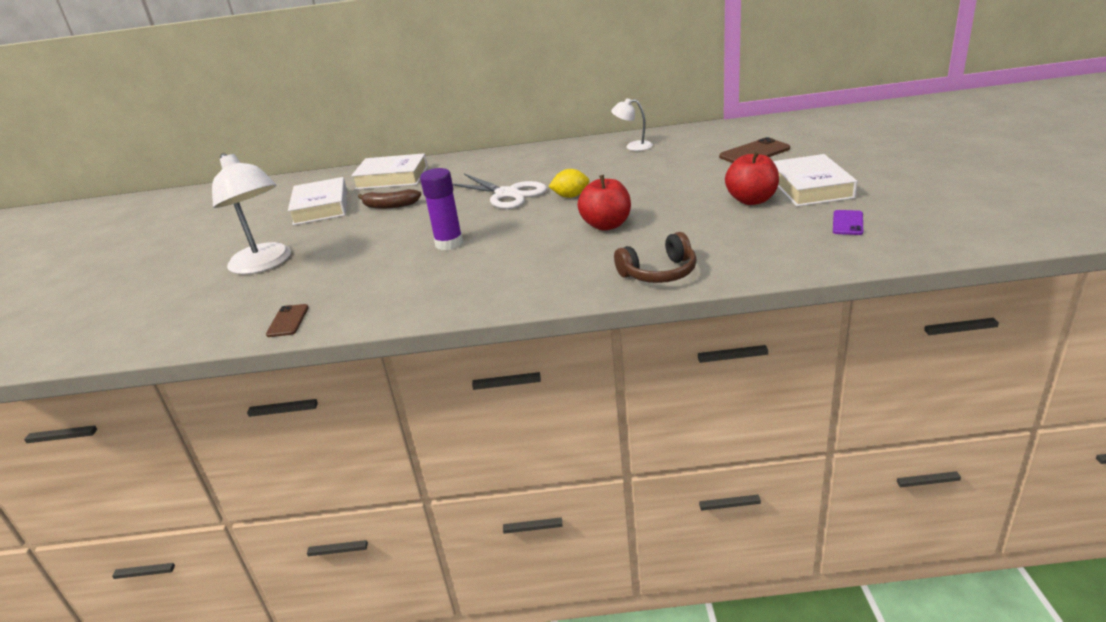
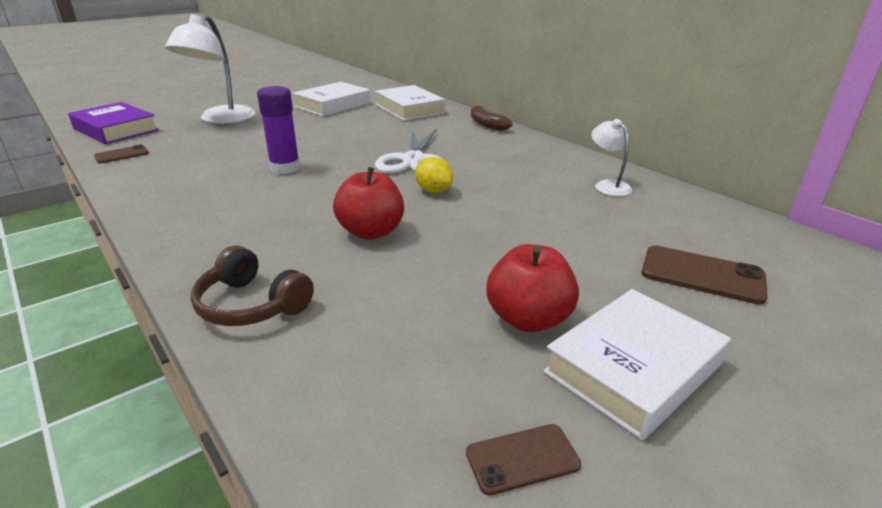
camera: 50 degrees right, 0 degrees up
brown banana [358,189,422,209] -> brown banana moved to [471,105,513,131]
purple phone [833,210,863,235] -> brown phone [466,424,581,496]
none -> purple book [68,102,159,144]

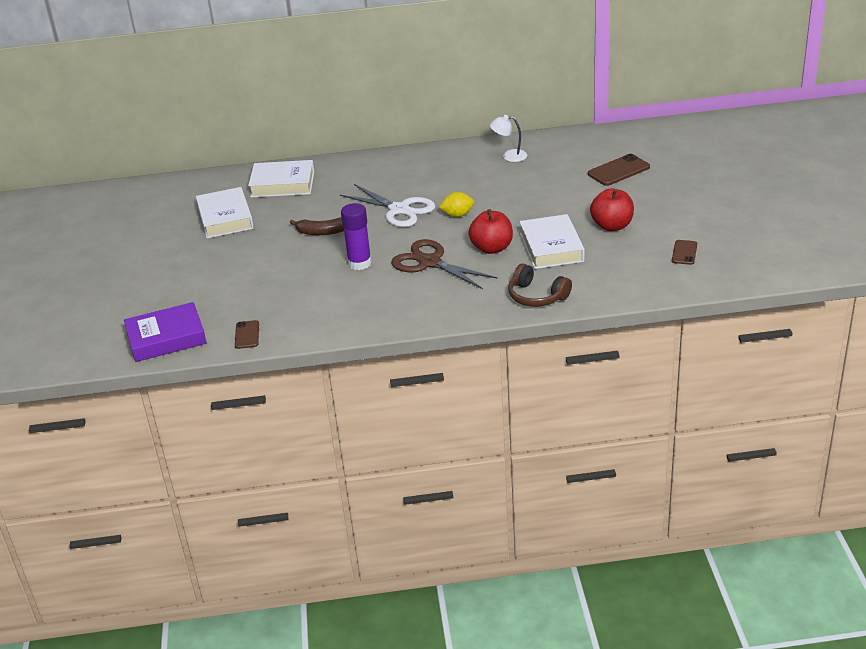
camera: 55 degrees left, 5 degrees up
white lamp [165,14,256,124] -> none
brown headphones [191,245,314,326] -> brown headphones turned 60 degrees clockwise [508,264,572,307]
brown banana [471,105,513,131] -> brown banana moved to [290,217,344,235]
white book [543,289,731,440] -> white book moved to [519,214,585,269]
none -> brown scissors [391,239,498,289]

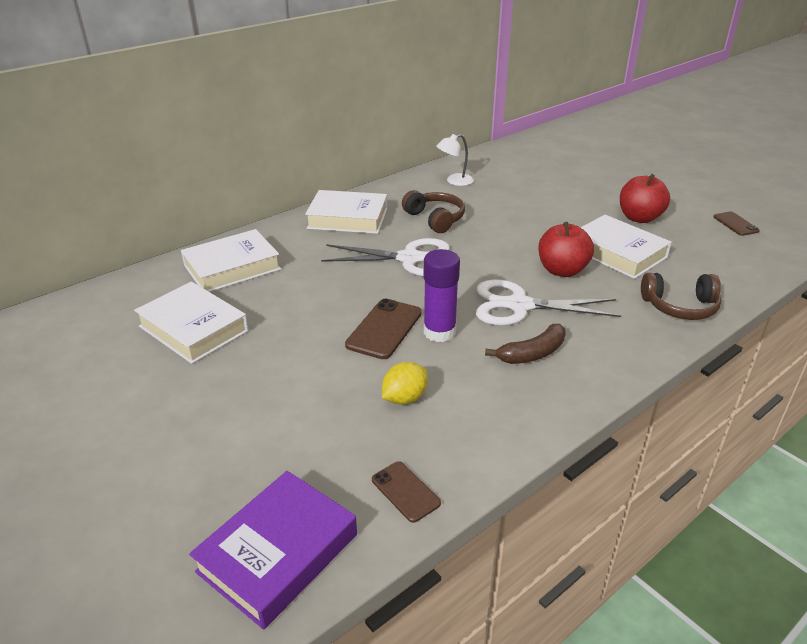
camera: 35 degrees left, 0 degrees up
brown banana [290,217,344,235] -> brown banana moved to [485,324,566,364]
brown scissors [391,239,498,289] -> white scissors [476,280,621,326]
yellow lemon [439,192,474,217] -> yellow lemon moved to [382,362,428,405]
brown phone [588,154,650,186] -> brown phone moved to [345,299,422,359]
none -> white book [305,190,388,234]
none -> brown headphones [402,190,465,233]

